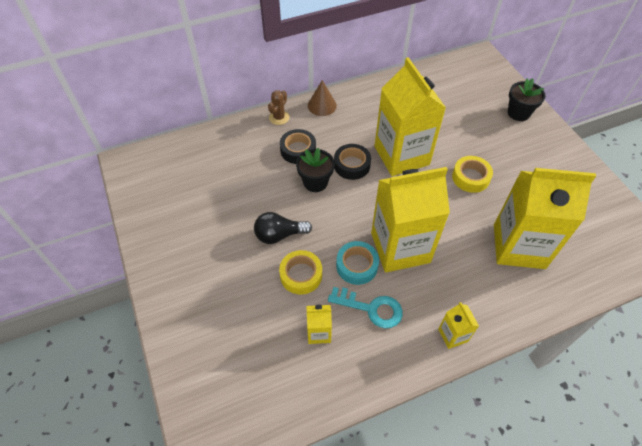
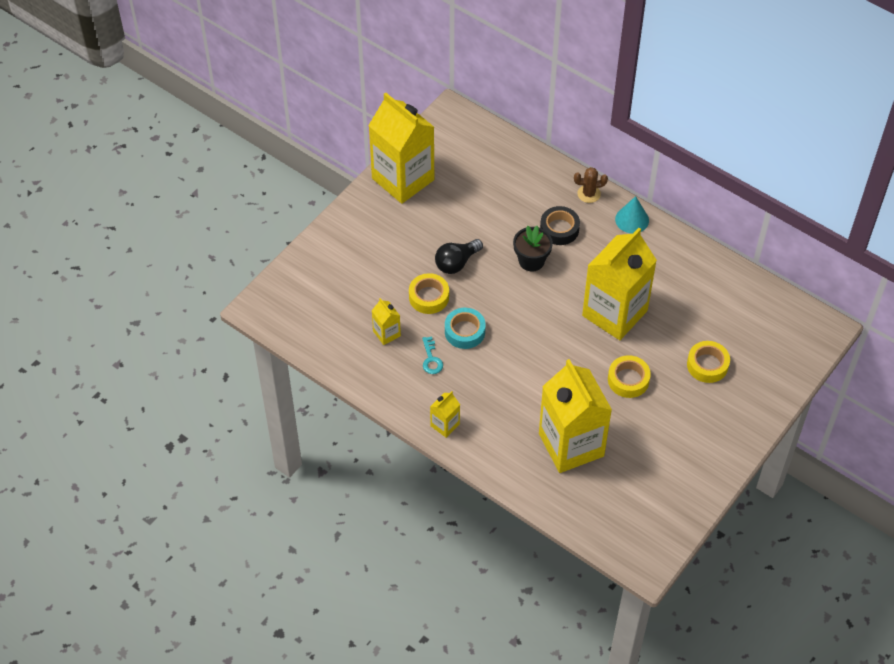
camera: 60 degrees right, 0 degrees up
black light bulb [254,212,312,244] -> black light bulb turned 90 degrees counterclockwise [435,239,483,274]
brown cone [308,80,337,116] -> turquoise cone [615,196,649,233]
turquoise key [328,287,403,328] -> turquoise key [422,337,443,374], size x0.63
black tape [334,144,371,180] -> none
yellow carton [371,167,450,273] -> yellow carton moved to [368,92,434,204]
black flower pot [508,78,546,121] -> none
none -> yellow tape [687,341,730,383]

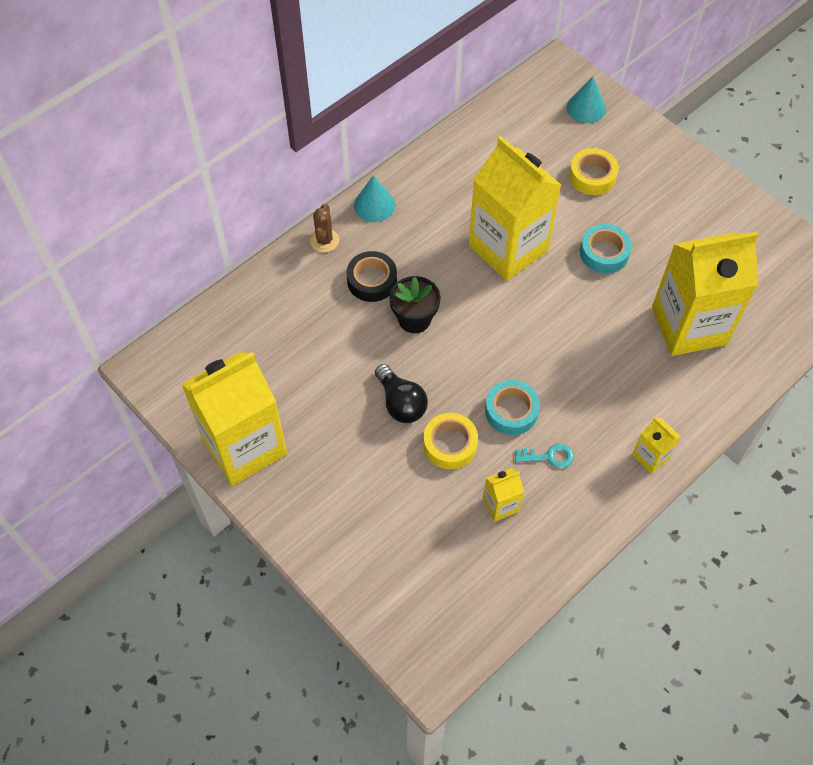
camera: 80 degrees left, 5 degrees up
yellow tape [608,355,651,398] -> turquoise tape [580,224,632,274]
none -> turquoise cone [567,76,606,123]

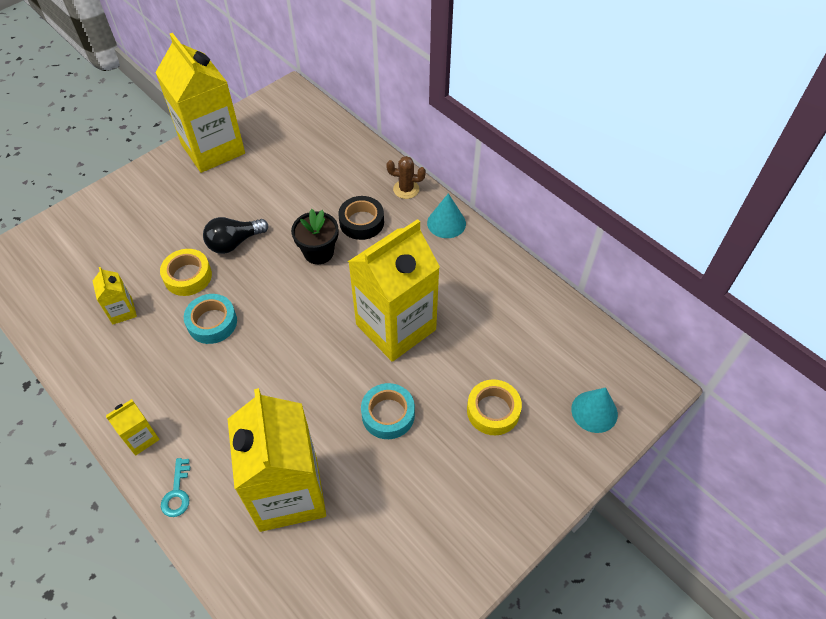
camera: 90 degrees right, 5 degrees down
turquoise key [515,444,574,468] -> turquoise key moved to [161,458,190,517]

